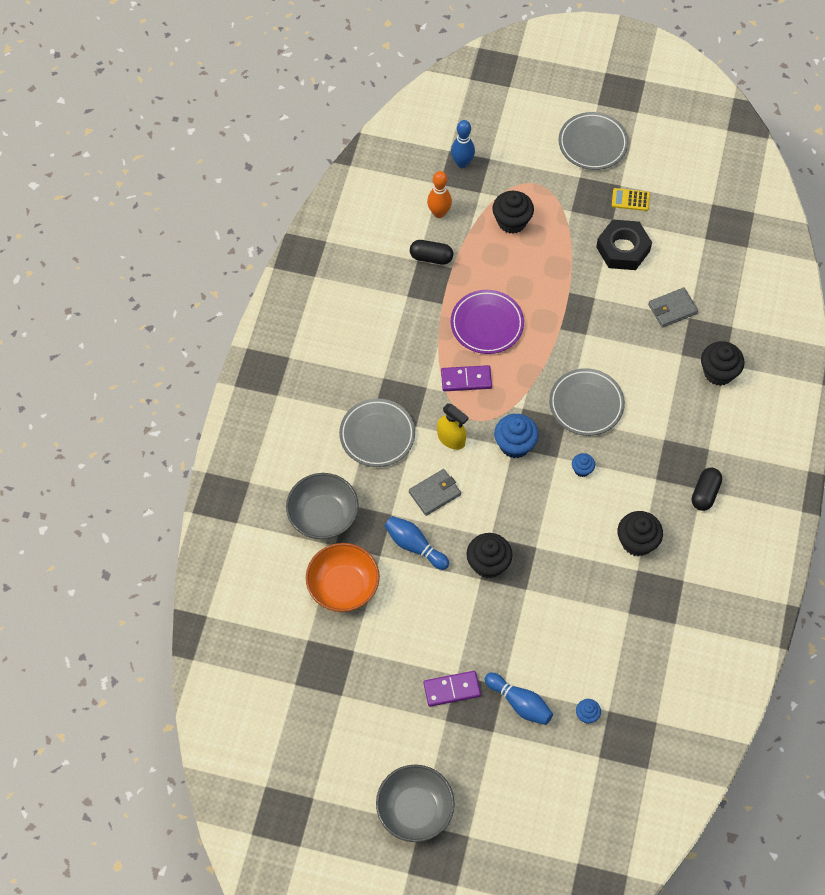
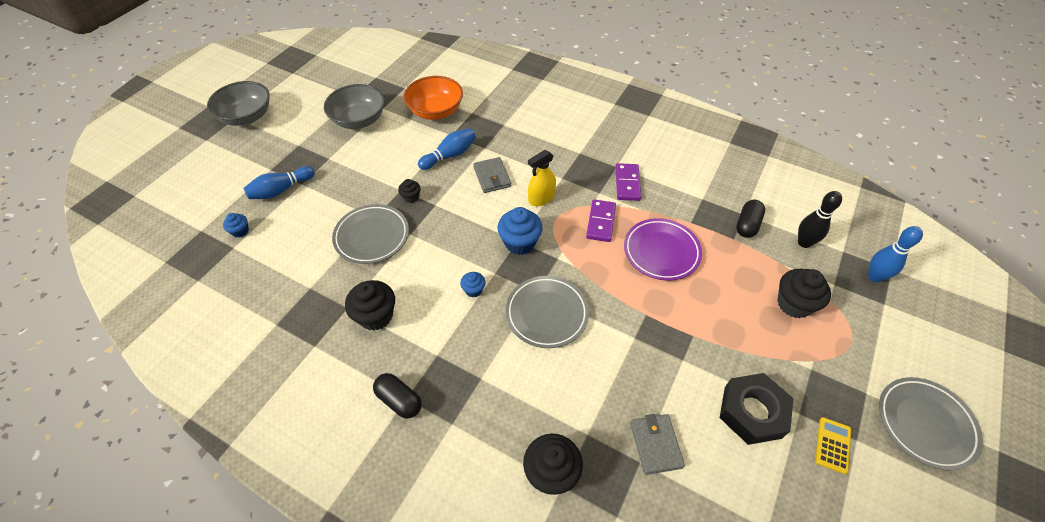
camera: 105 degrees right, 10 degrees down
grey bowl [286,473,359,539] -> grey bowl moved to [324,84,385,129]
grey plate [339,399,415,467] -> grey plate moved to [332,204,409,264]
purple domino [423,671,481,707] -> purple domino moved to [616,163,641,201]
orange bowling pin [427,171,452,218] -> black bowling pin [798,191,842,248]
black cupcake [466,533,512,578] -> black cupcake [398,179,421,203], size x0.53

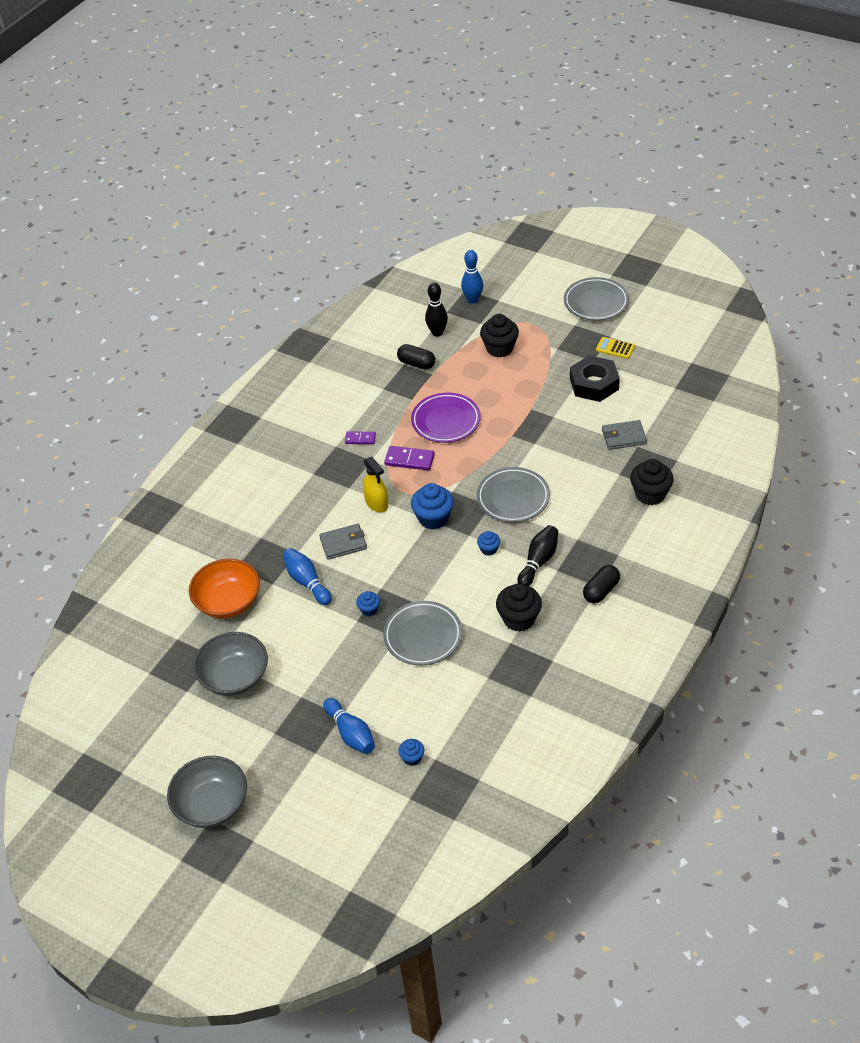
camera: 85 degrees left, 5 degrees down
black cupcake [398,179,421,203] -> blue cupcake [356,591,380,616]
purple domino [616,163,641,201] -> purple domino [345,431,376,444], size x0.64
none -> black bowling pin [517,525,558,586]

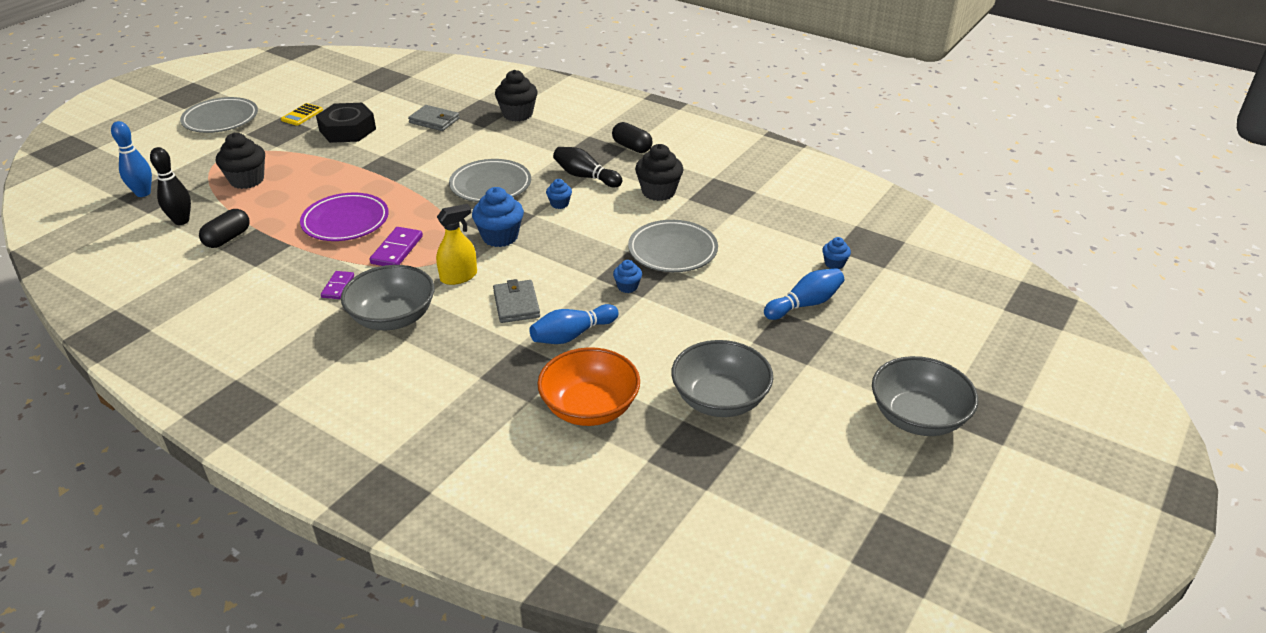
camera: 90 degrees left, 10 degrees down
grey wallet [602,420,647,450] -> grey wallet turned 60 degrees counterclockwise [408,105,460,131]
none -> grey bowl [341,265,435,330]

